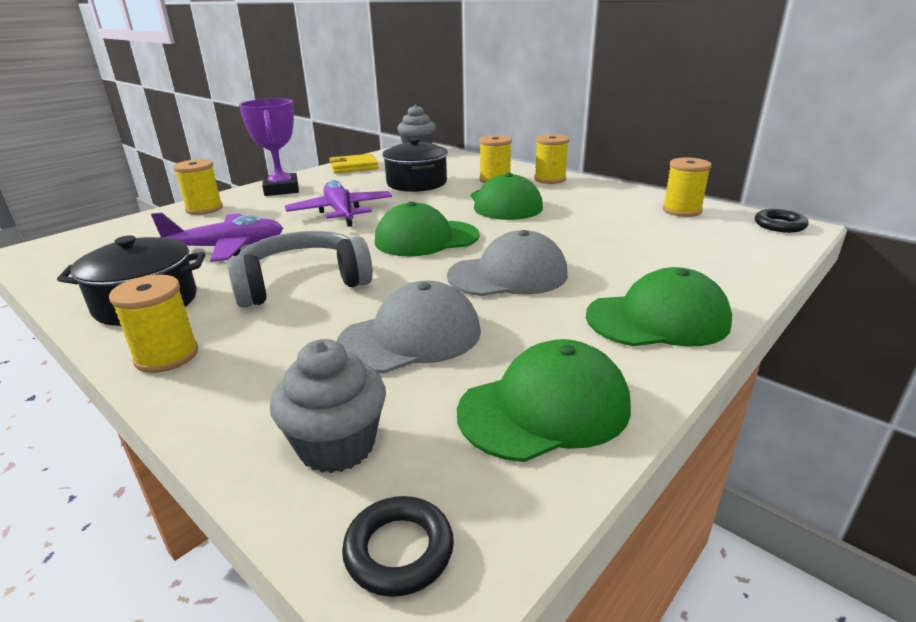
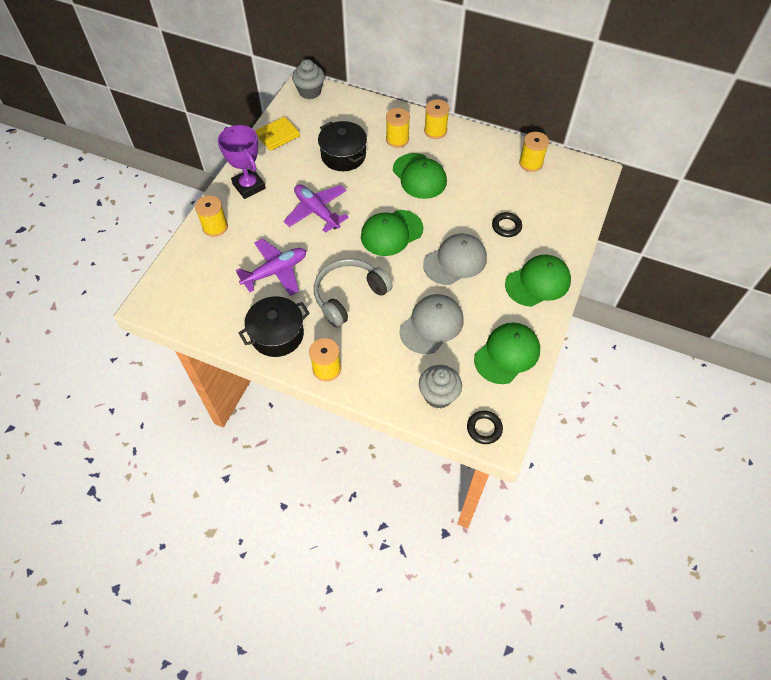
camera: 20 degrees left, 30 degrees up
black ring [755,209,809,233] -> black ring moved to [492,212,522,237]

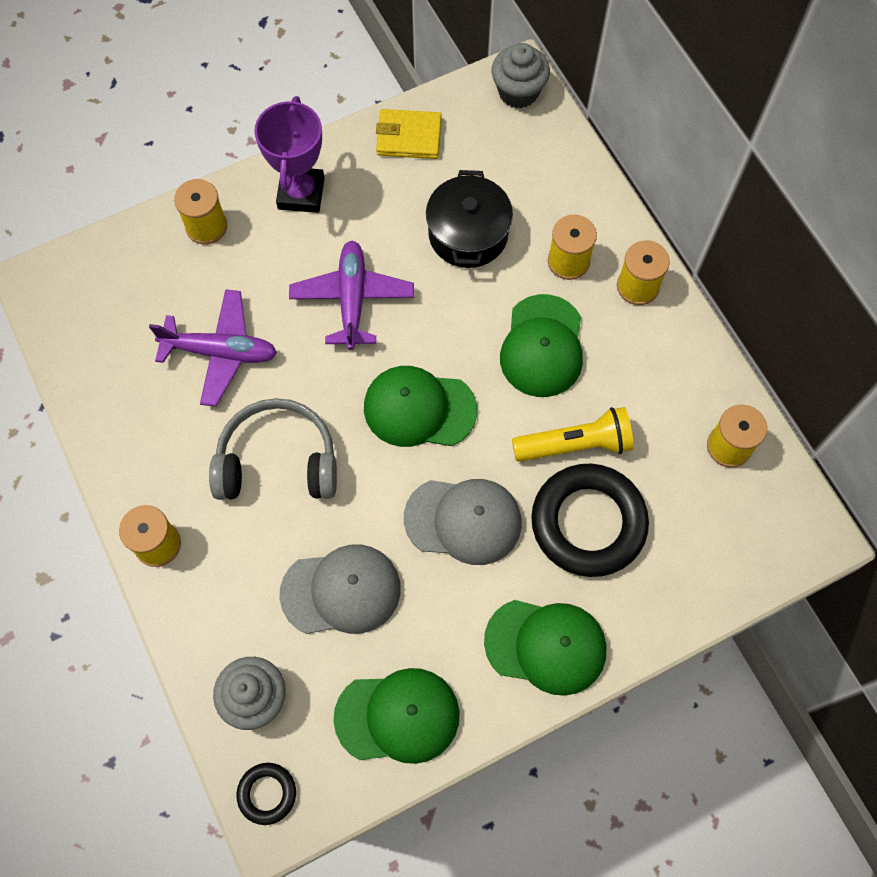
camera: 40 degrees right, 10 degrees up
black pot [238,296,310,357] -> none
black ring [492,212,522,237] -> black ring [531,464,649,577], size x2.13
none -> yellow flashlight [512,407,633,462]

